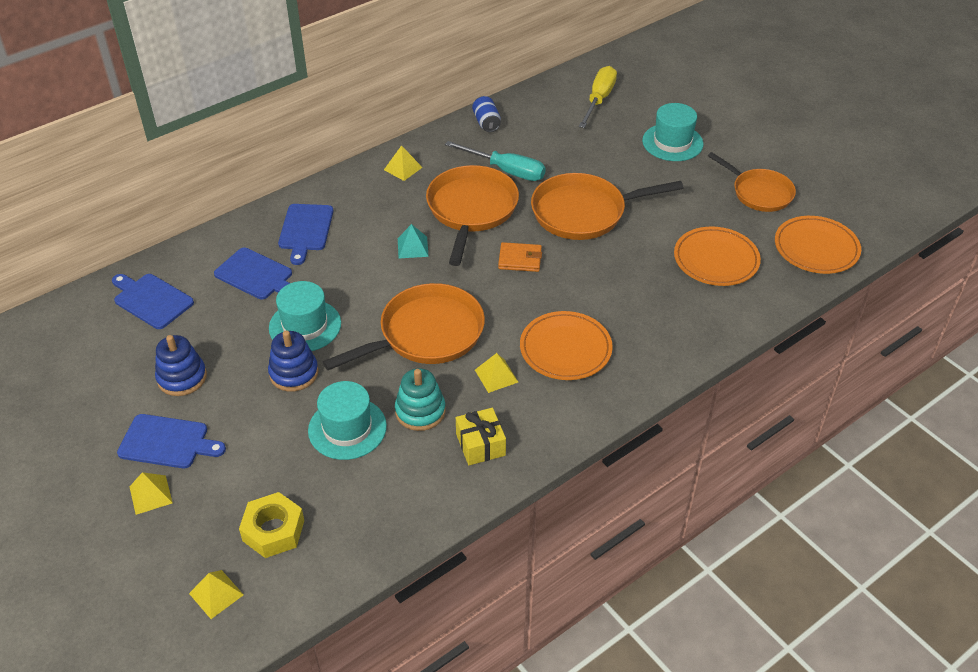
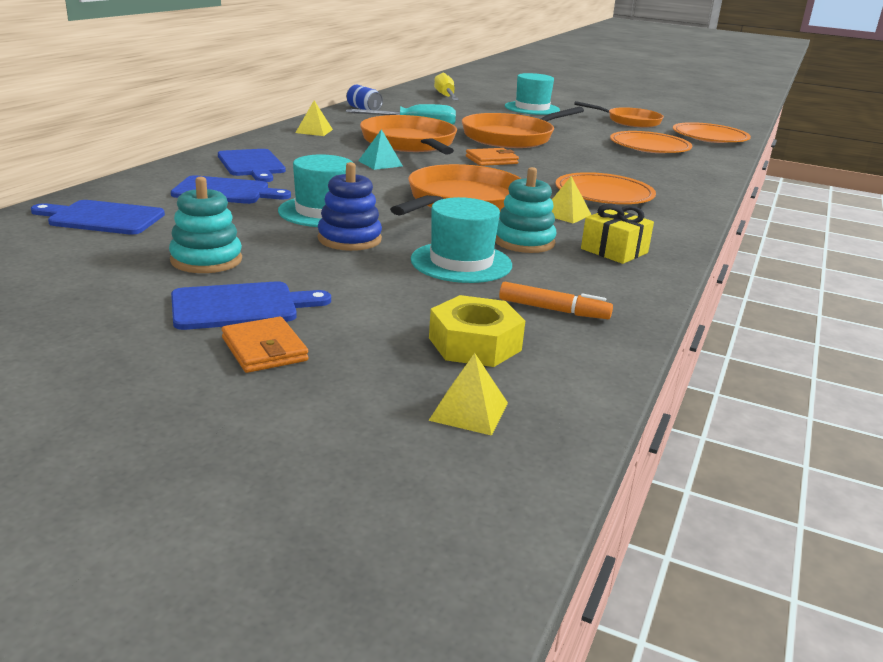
camera: 30 degrees left, 20 degrees down
yellow pyramid [130,472,173,515] -> orange wallet [222,317,308,373]
blue stacking toy [155,335,207,396] -> turquoise stacking toy [169,177,242,273]
none -> orange marker [499,282,613,319]

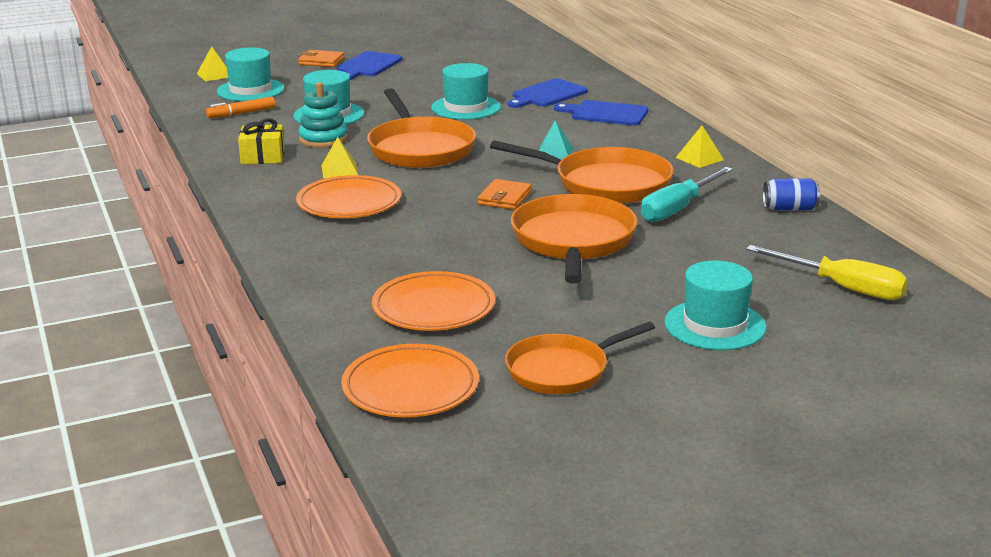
camera: 135 degrees right, 0 degrees up
blue cutting board [31,200,165,235] -> none
turquoise stacking toy [169,177,242,273] -> none
blue stacking toy [318,162,382,251] -> none
yellow nut [429,295,525,367] -> turquoise hat [217,47,285,101]

